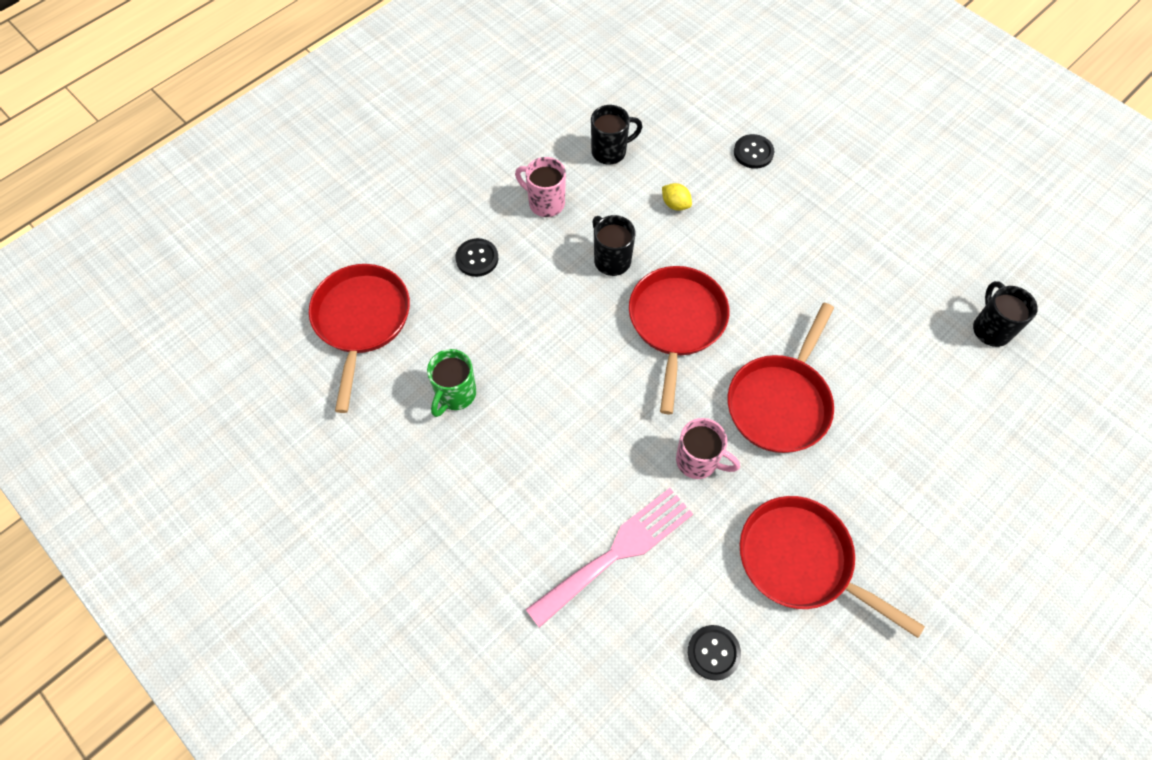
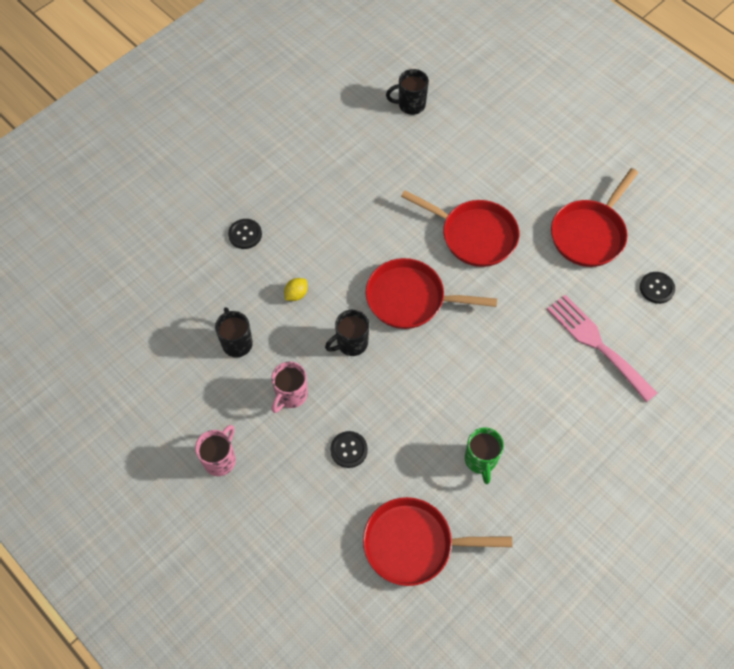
camera: 90 degrees left, 0 degrees up
green mug [427,349,476,417] -> green mug turned 60 degrees clockwise [465,427,504,484]
pink mug [676,418,740,479] -> pink mug moved to [195,425,236,476]

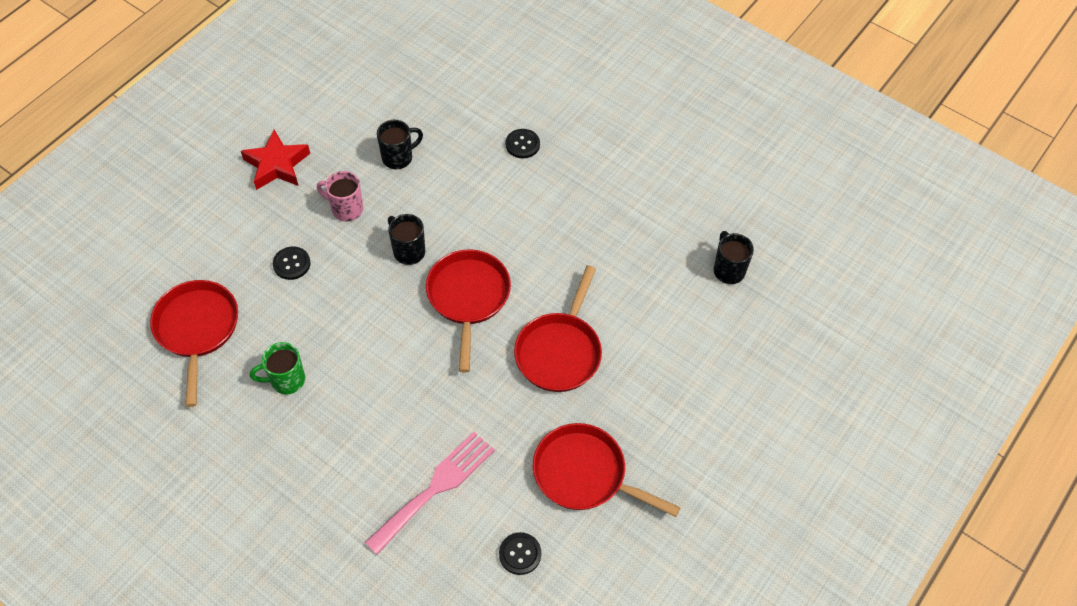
camera: 80 degrees right, 5 degrees down
pink mug [195,425,236,476] -> red star [241,130,310,190]
yellow lemon [284,278,308,301] -> none

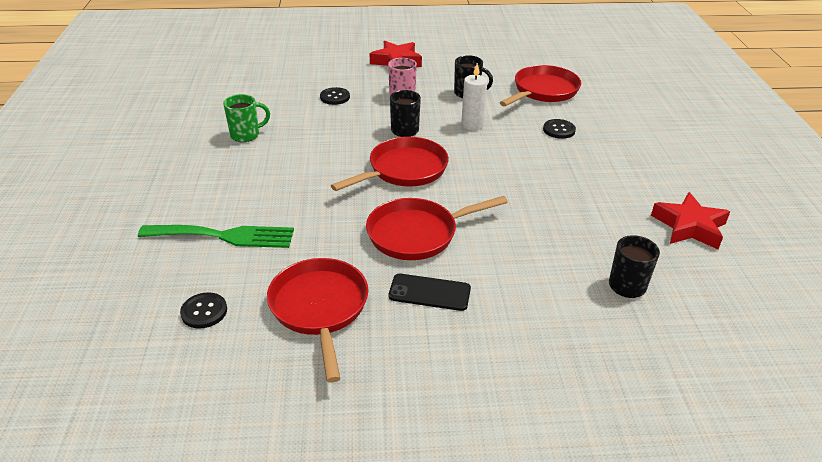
camera: 50 degrees right, 20 degrees down
red pan [150,280,238,407] -> red pan moved to [500,65,581,106]
green mug [250,342,305,395] -> green mug turned 120 degrees clockwise [223,94,270,142]
pink fork [364,432,495,555] -> green fork [138,225,294,248]
none -> black phone [389,273,471,311]
none -> white candle [461,63,487,130]
none -> red star [651,192,730,249]

